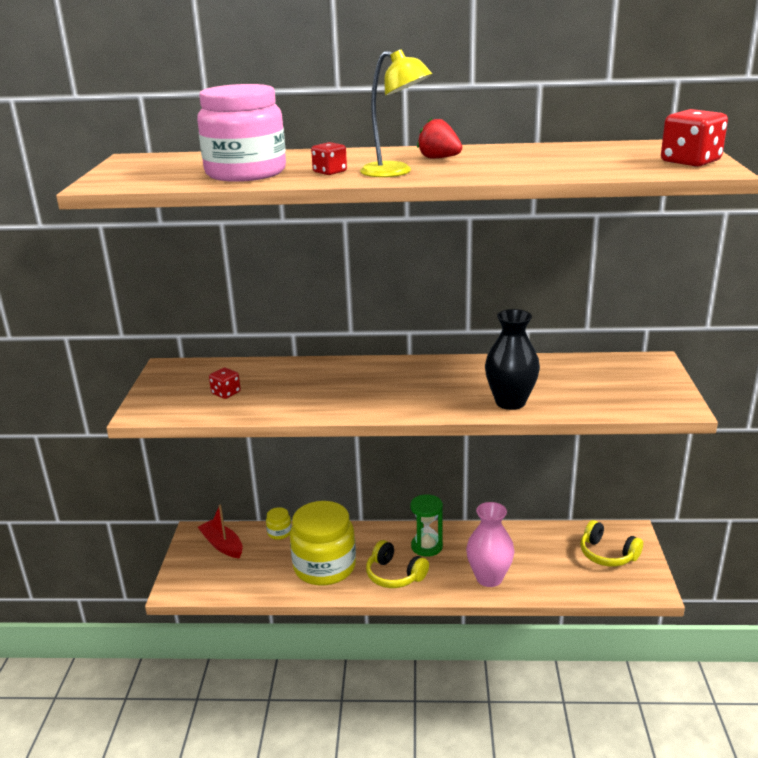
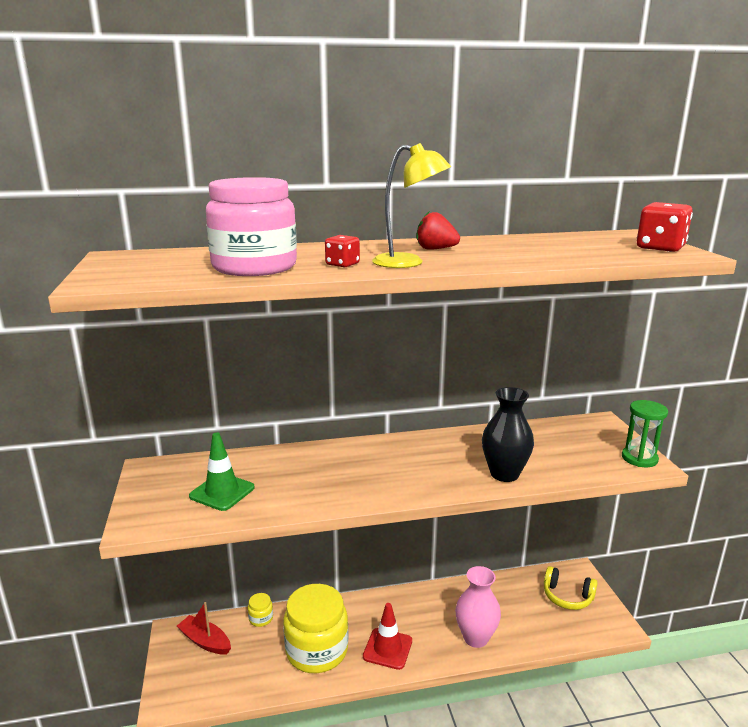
camera: 15 degrees left, 5 degrees down
red dice [209,368,241,399] -> green traffic cone [189,432,255,511]
yellow headphones [366,540,429,588] -> red traffic cone [363,603,412,670]
green hourglass [410,494,443,557] -> green hourglass moved to [622,400,668,467]

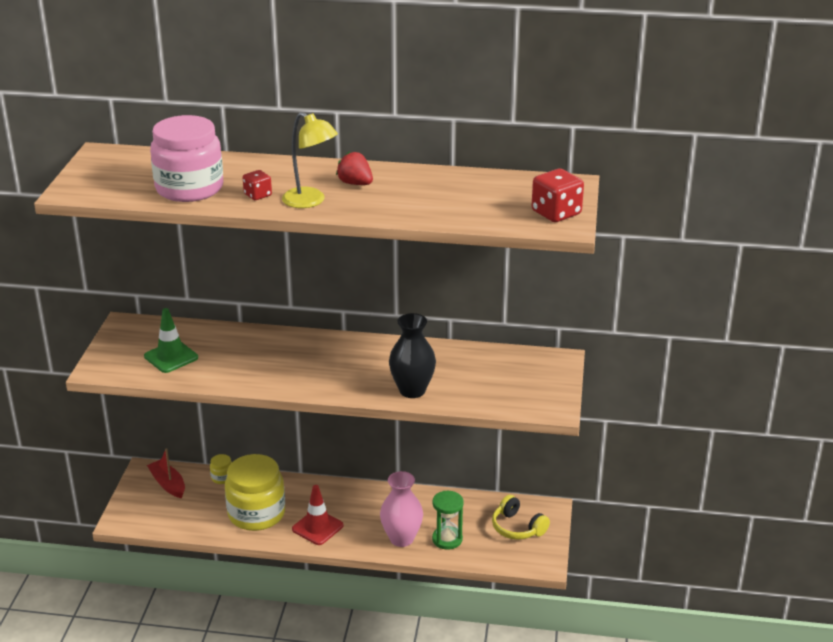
camera: 20 degrees right, 10 degrees up
green hourglass [622,400,668,467] -> green hourglass moved to [432,491,464,550]

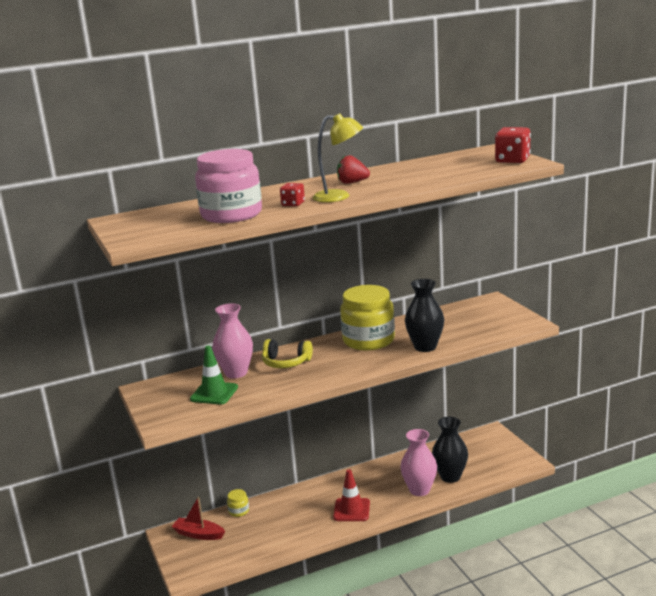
camera: 30 degrees left, 10 degrees down
yellow jar [225,454,285,531] -> yellow jar moved to [340,285,395,351]
green hourglass [432,491,464,550] -> black vase [432,417,468,483]
yellow headphones [492,495,550,540] -> yellow headphones moved to [262,339,313,368]
none -> pink vase [213,303,253,378]

